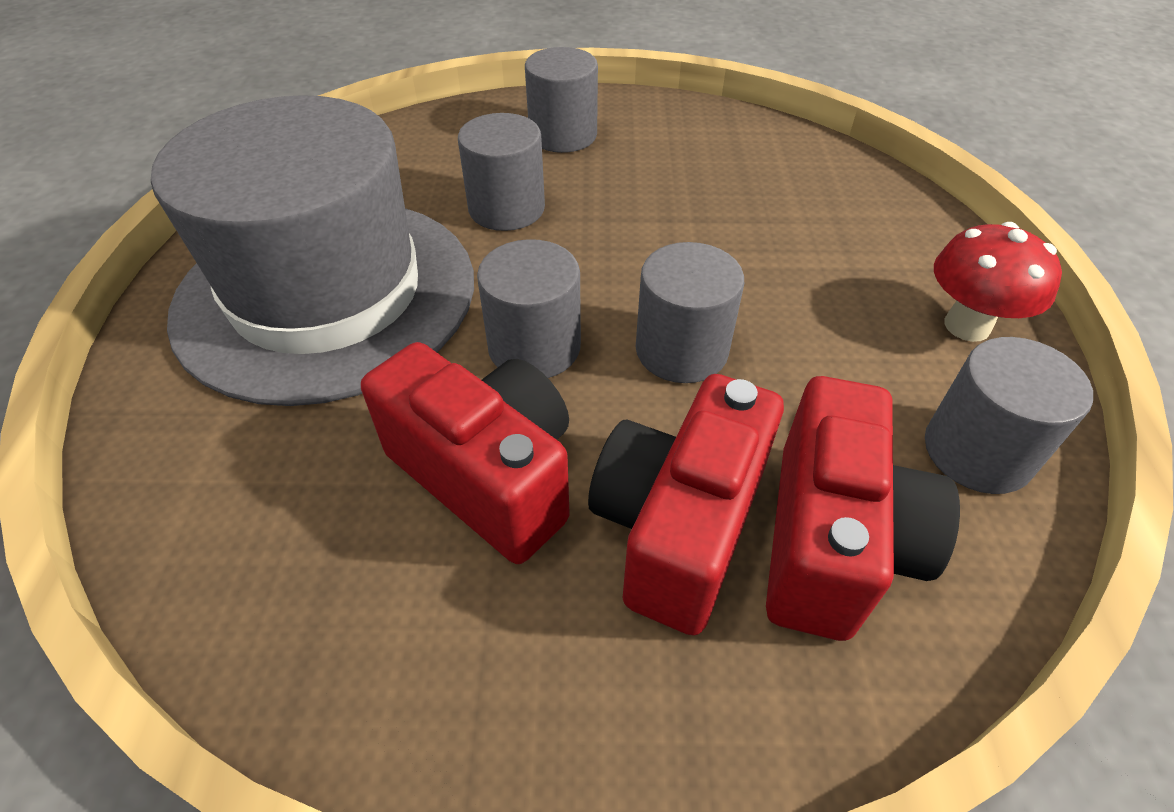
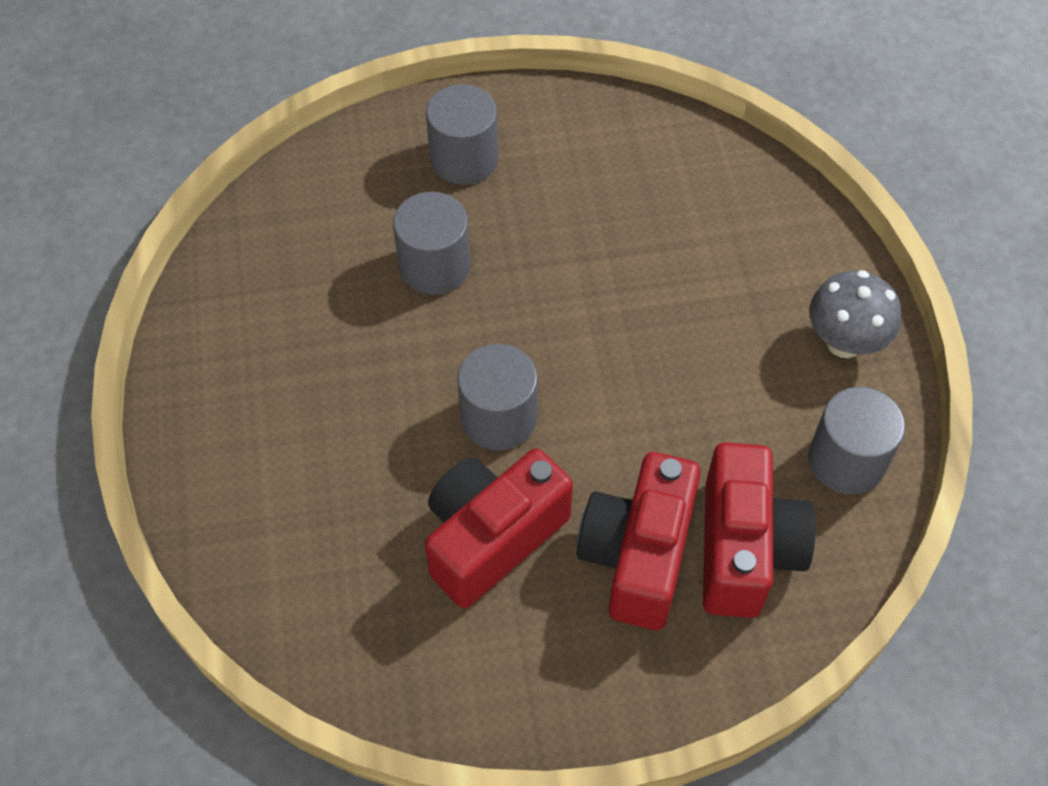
camera: 10 degrees left, 10 degrees up
grey hat [151,95,474,406] -> none
red camera [361,342,570,564] -> red camera turned 75 degrees counterclockwise [425,448,573,608]
grey cylinder [636,242,744,383] -> none
red mushroom [934,222,1062,342] -> grey mushroom [809,270,901,358]

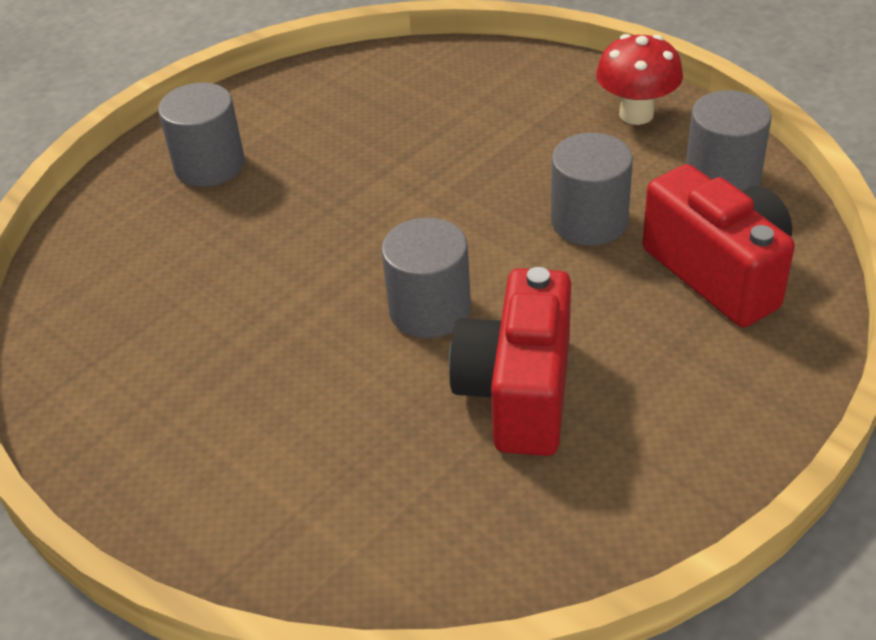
camera: 35 degrees left, 15 degrees down
grey cylinder [393,192,470,295] -> grey cylinder moved to [551,133,633,246]
red camera [577,452,701,630] -> none
grey mushroom [809,270,901,358] -> red mushroom [596,34,683,125]

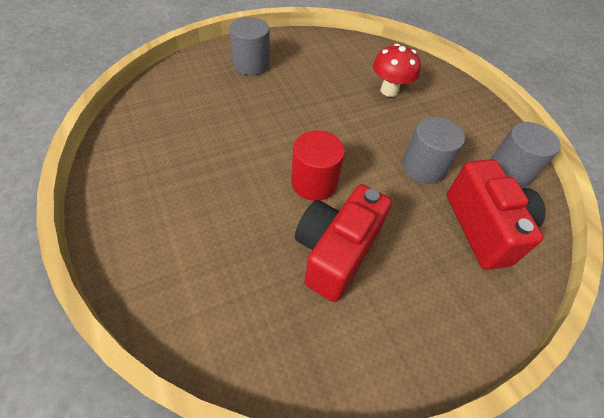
camera: 15 degrees right, 10 degrees up
grey cylinder [381,218,471,338] -> red cylinder [291,130,345,201]
red mushroom [596,34,683,125] -> red mushroom moved to [373,44,421,97]

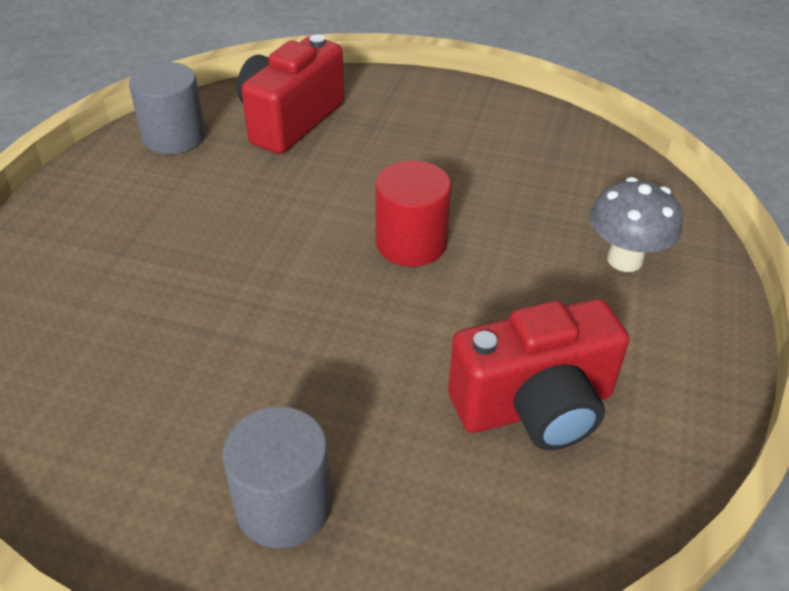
camera: 135 degrees left, 10 degrees down
red camera [295,184,392,302] -> red camera moved to [448,299,629,450]
red mushroom [373,44,421,97] -> none
grey cylinder [402,117,465,184] -> none
none -> grey mushroom [590,177,683,272]

